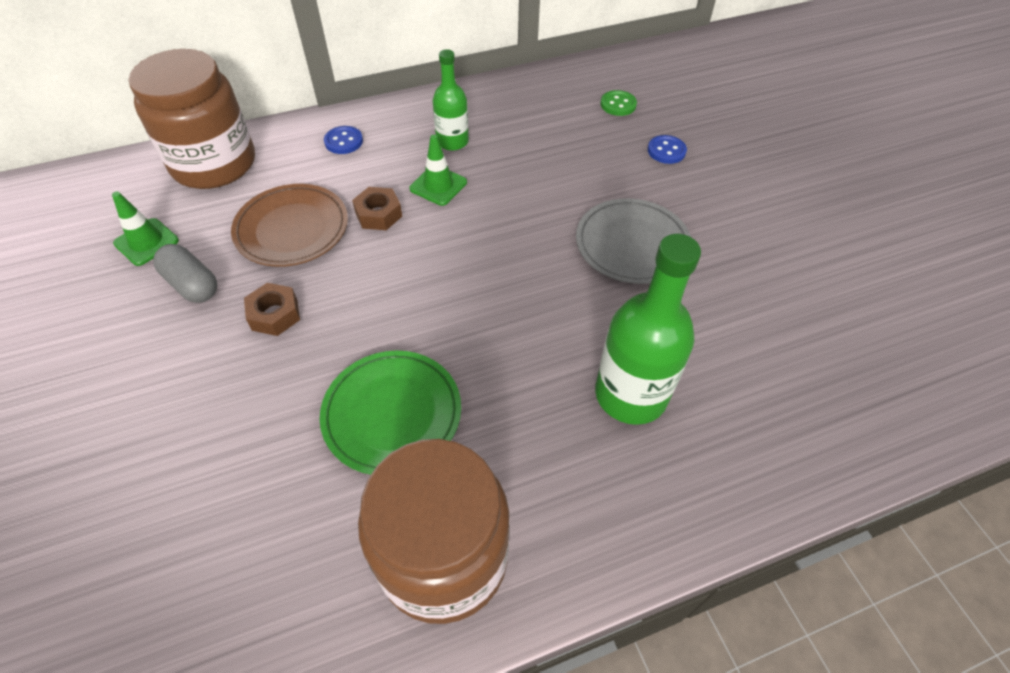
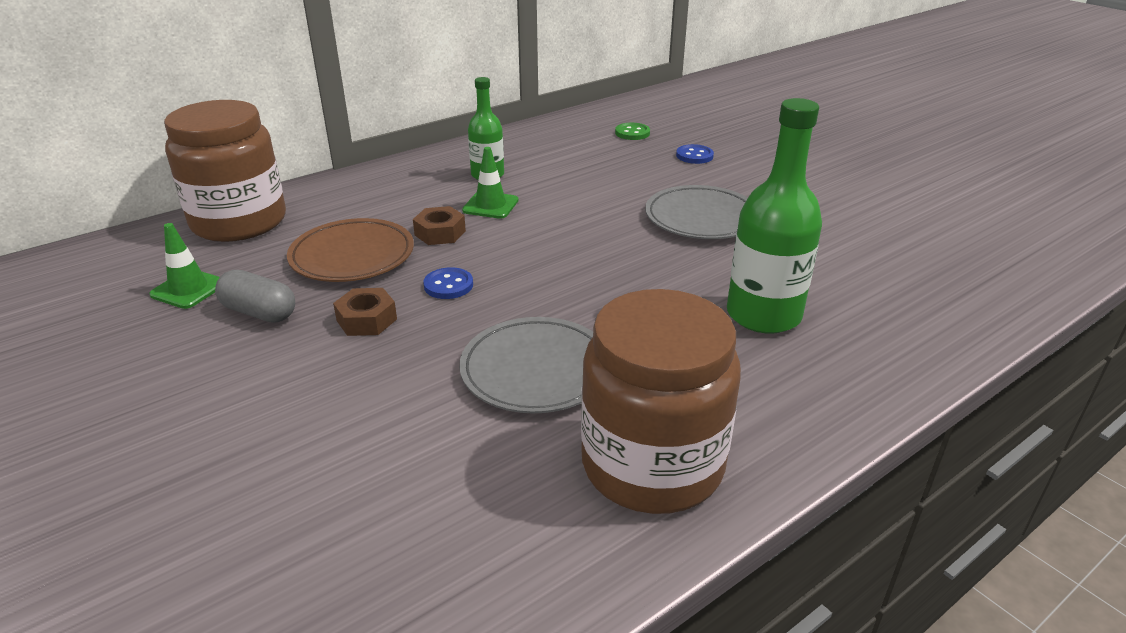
camera: 15 degrees left, 20 degrees down
green plate [320,351,461,474] -> grey plate [459,317,593,413]
blue button [324,126,363,154] -> blue button moved to [423,267,473,299]

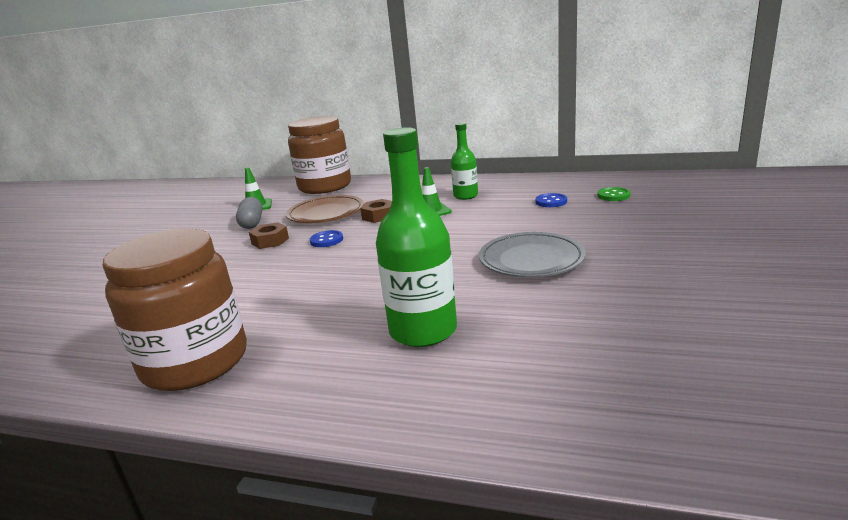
camera: 55 degrees right, 10 degrees down
grey plate [459,317,593,413] -> none
blue button [676,144,714,164] -> blue button moved to [535,193,567,207]

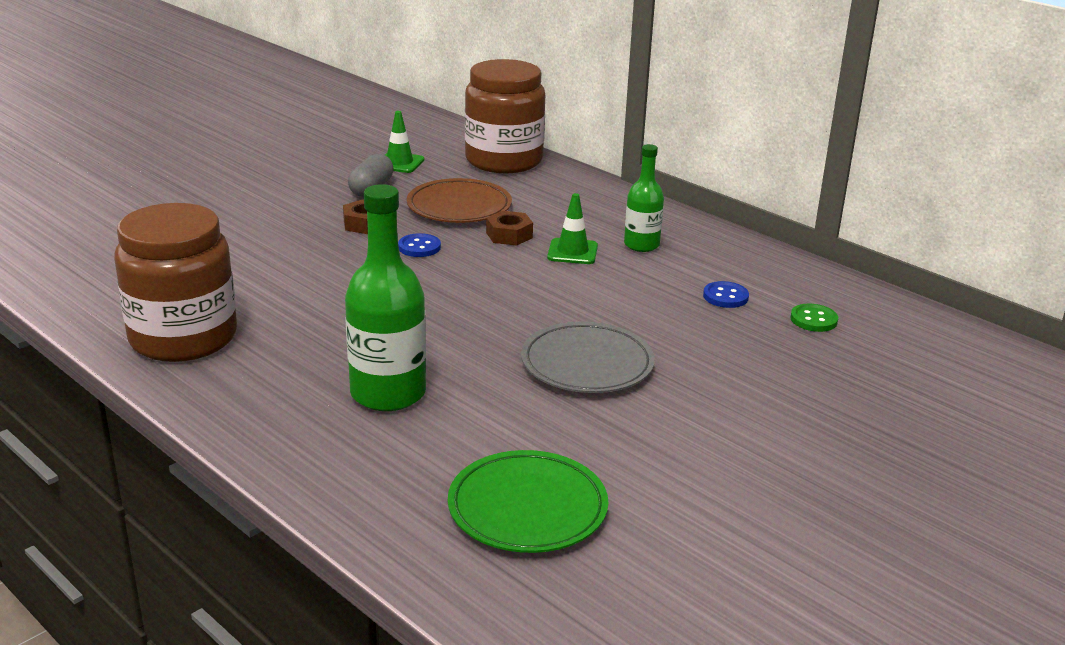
camera: 25 degrees right, 5 degrees up
none -> green plate [448,450,608,553]

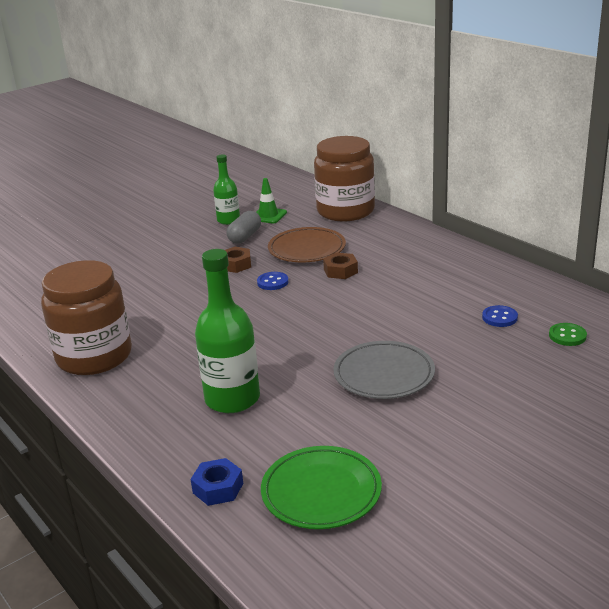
camera: 10 degrees right, 0 degrees up
green traffic cone [547,193,598,264] -> none
green bottle [624,144,664,252] -> green bottle moved to [213,154,240,225]
none -> blue nut [190,458,243,506]

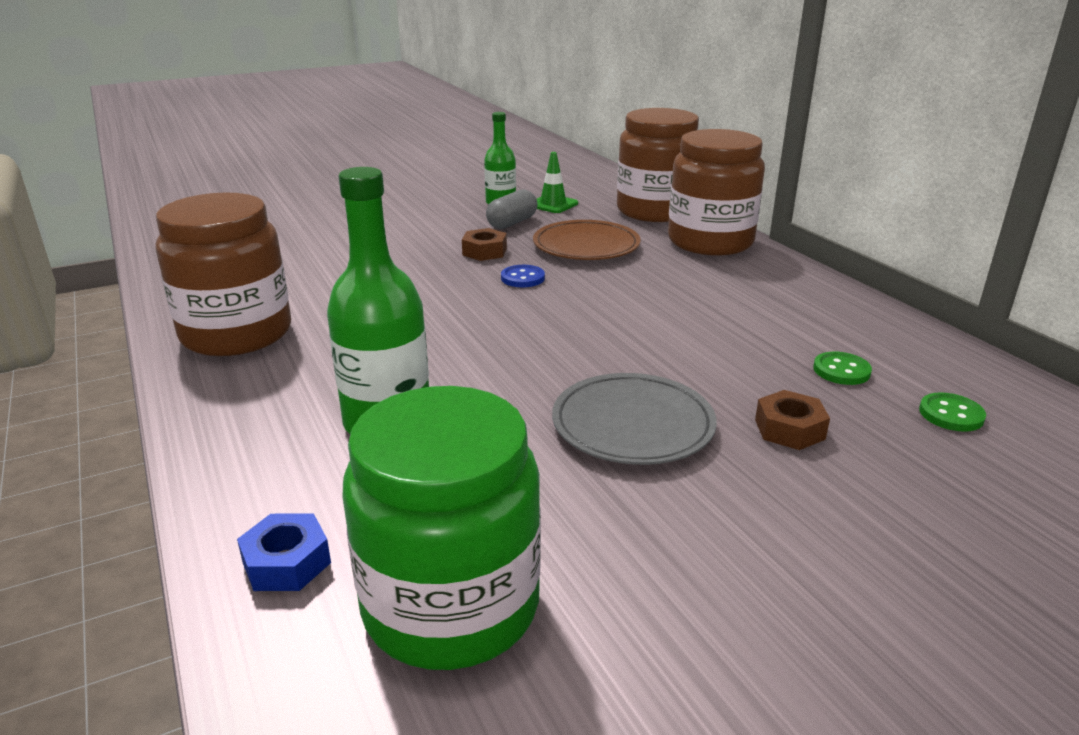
camera: 10 degrees right, 0 degrees up
green plate [261,446,382,529] -> green jar [343,386,541,670]
brown nut [323,252,358,279] -> brown nut moved to [755,390,830,450]
blue button [482,305,518,327] -> green button [813,352,872,385]
none -> brown jar [668,129,765,256]

